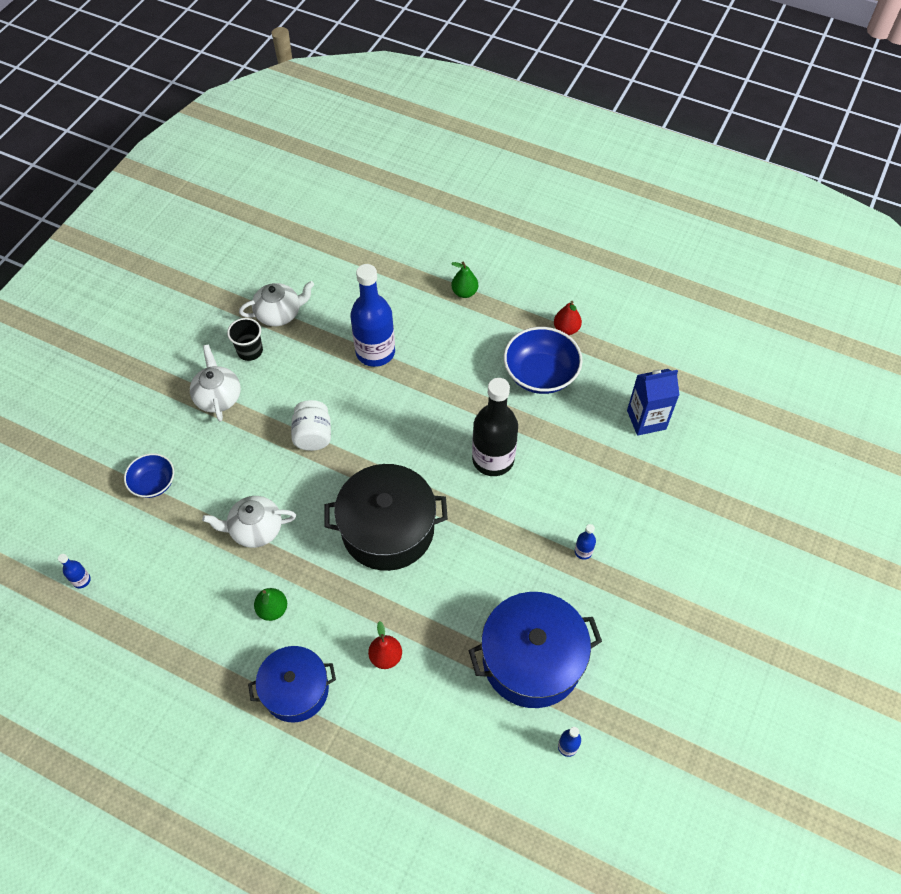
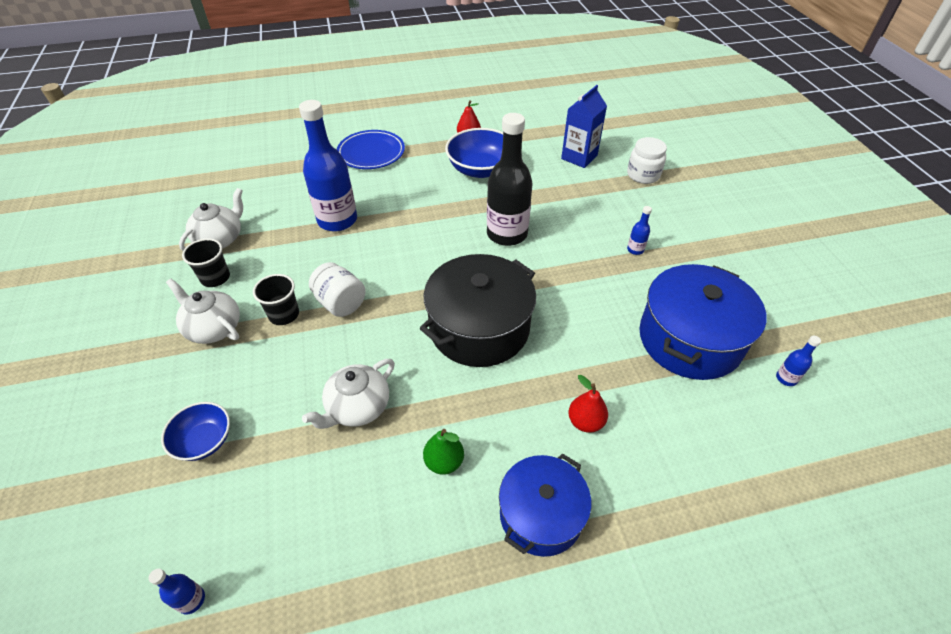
camera: 40 degrees left, 10 degrees down
green pear [451,262,478,298] -> blue plate [337,130,405,169]
none -> black cup [253,274,299,325]
none -> white jar [627,137,667,184]

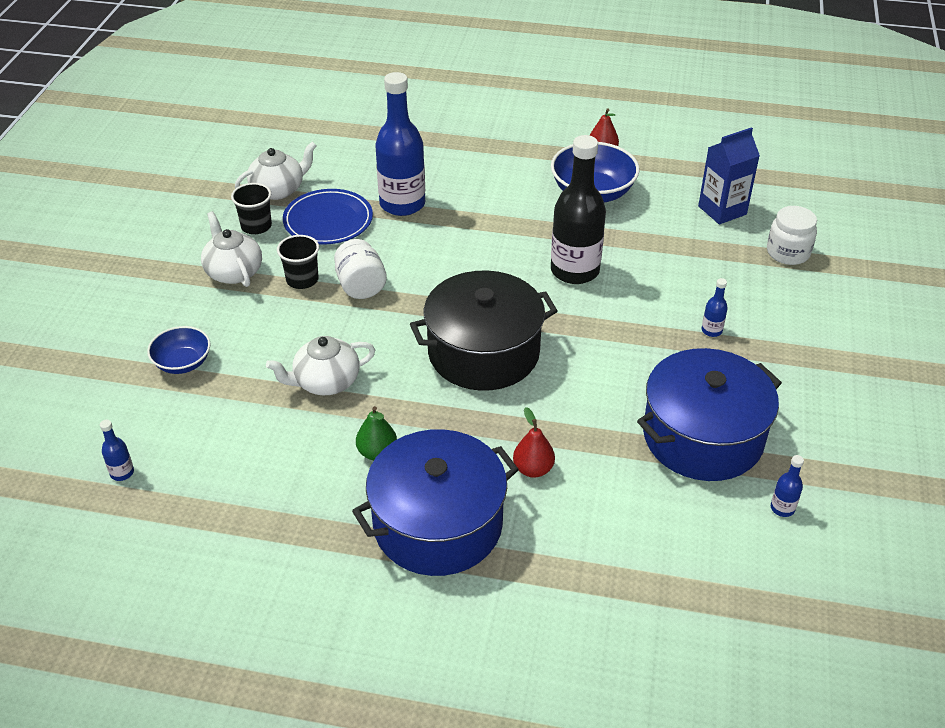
camera: 25 degrees right, 5 degrees down
blue plate [337,130,405,169] -> blue plate moved to [283,189,373,245]
blue pot [499,453,591,557] -> blue pot [352,429,519,576], size x1.54

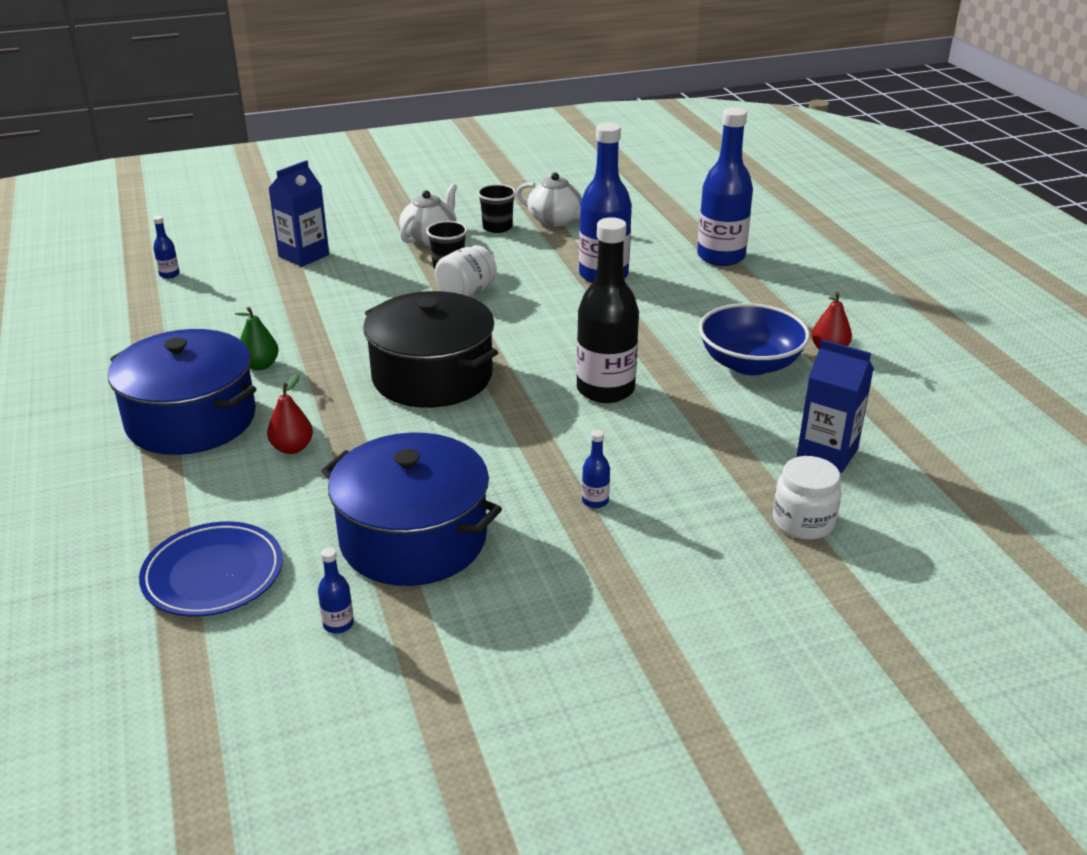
camera: 60 degrees right, 10 degrees down
blue bowl [147,326,211,374] -> blue carton [268,160,329,267]
white teapot [266,336,375,395] -> none
blue plate [283,189,373,245] -> blue plate moved to [139,522,283,616]
none -> blue bottle [697,107,753,266]

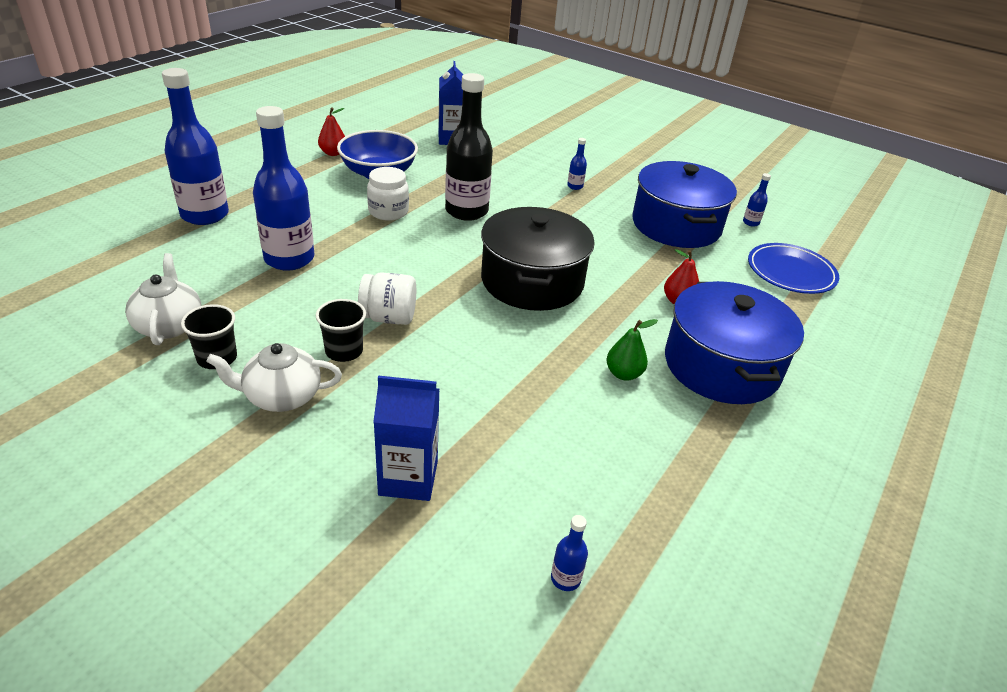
camera: 130 degrees left, 5 degrees up
white jar [773,456,842,540] -> white jar moved to [367,167,409,221]

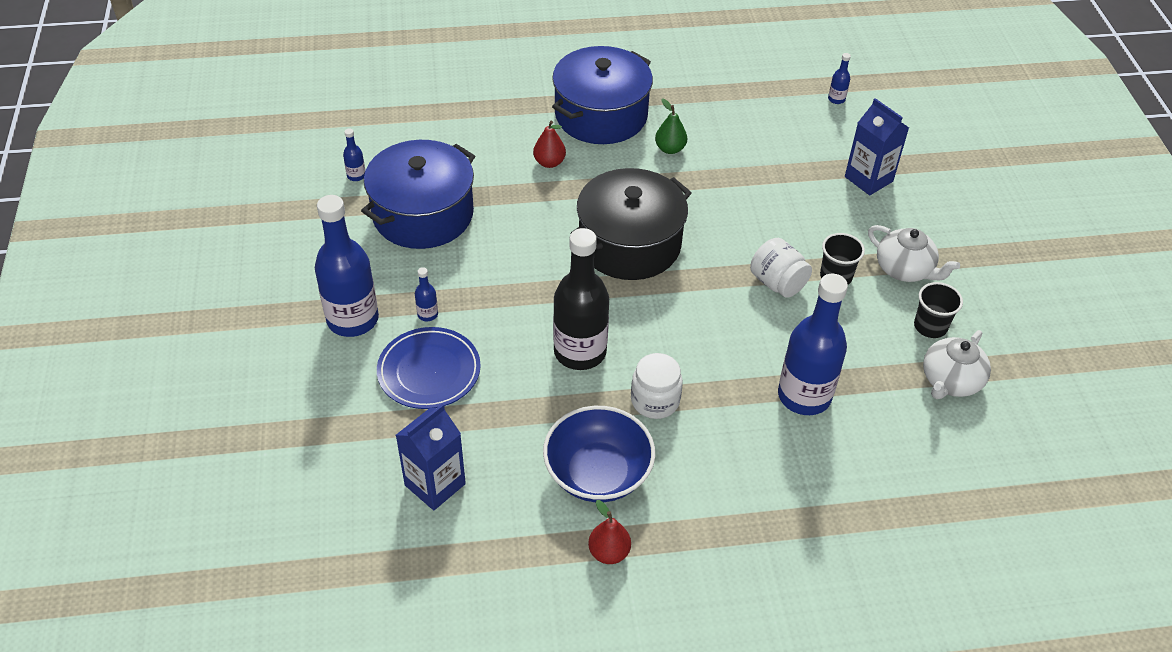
camera: 130 degrees left, 10 degrees up
blue bottle [162,68,229,225] -> blue bottle moved to [315,195,379,337]
blue plate [748,243,839,294] -> blue plate moved to [377,327,481,409]

